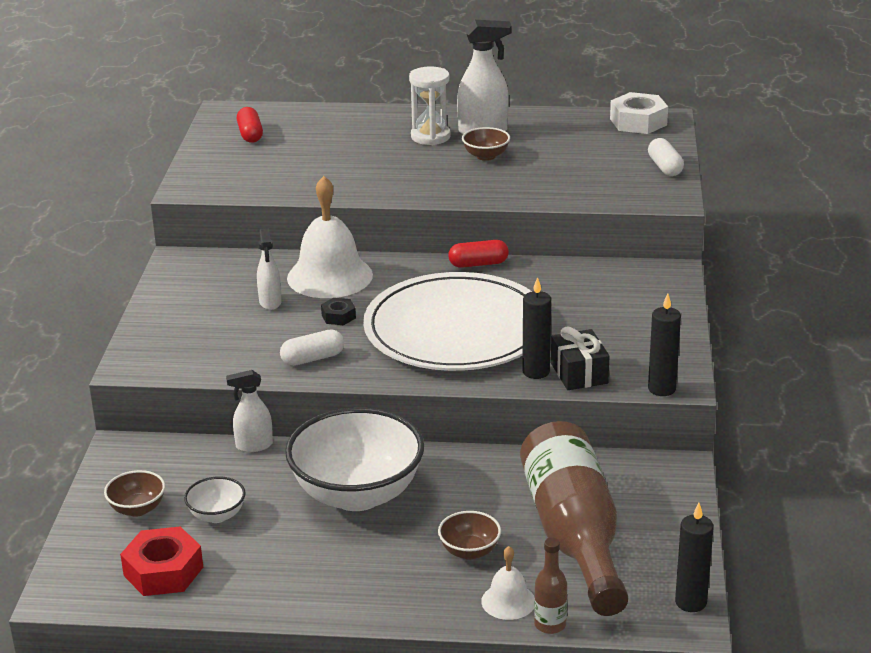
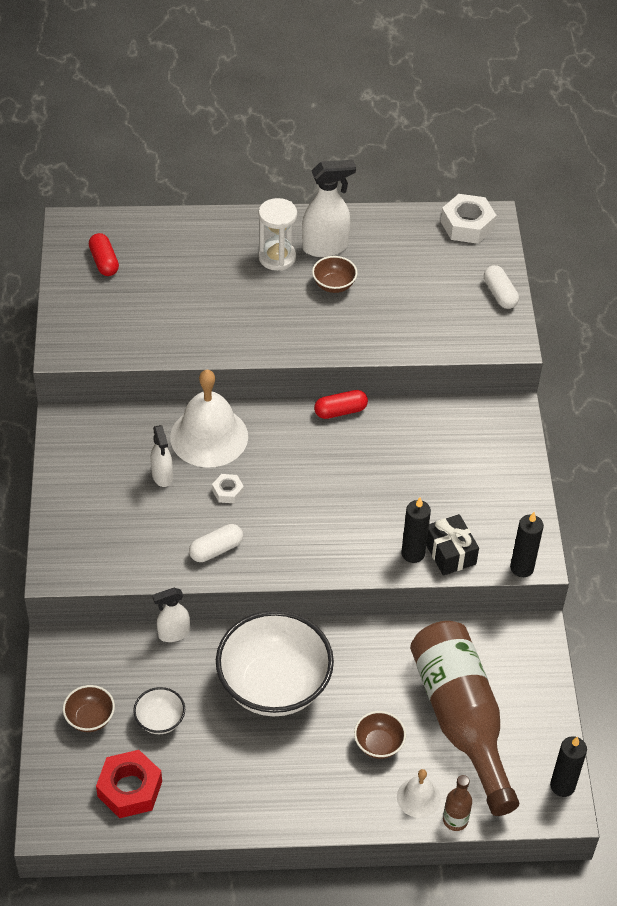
camera: 10 degrees left, 20 degrees up
black nut [321,298,356,325] -> white nut [212,474,244,504]
white plate [363,272,532,371] -> none

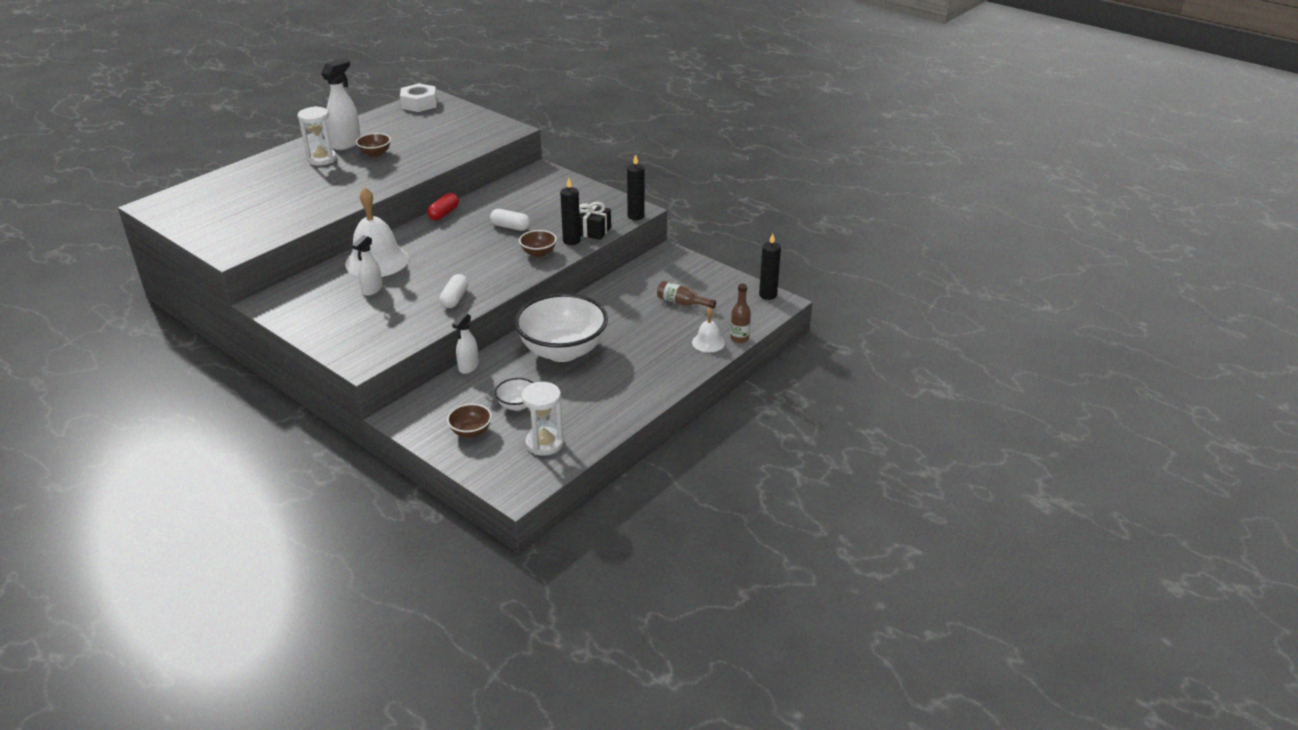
camera: 45 degrees left, 15 degrees down
red capsule [89,233,119,276] -> none
red nut [96,750,162,818] -> white hourglass [521,382,564,456]
white spray bottle [151,425,173,487] -> white spray bottle turned 90 degrees clockwise [352,235,382,296]
white nut [212,474,244,504] -> none
brown bowl [354,711,406,759] -> brown bowl moved to [519,230,557,257]
brown bottle [410,621,519,816] -> brown bottle [657,281,716,309], size x0.41
white capsule [484,265,519,309] -> white capsule moved to [490,209,530,231]

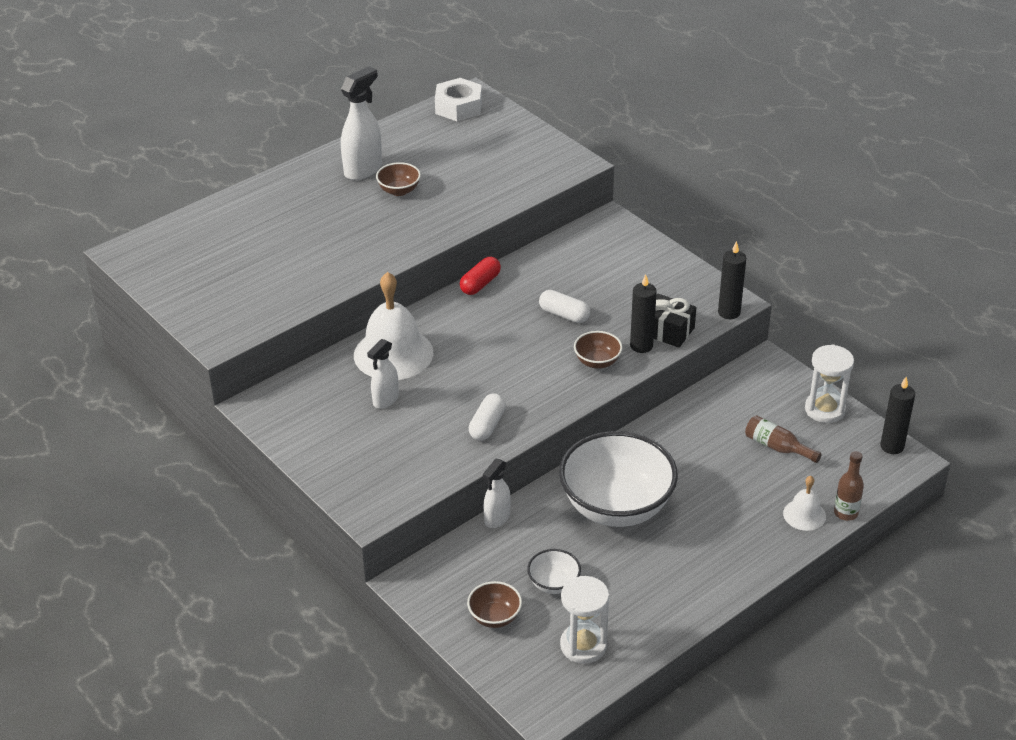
camera: 10 degrees right, 5 degrees up
white hourglass [297,106,337,166] -> white hourglass moved to [805,344,854,423]

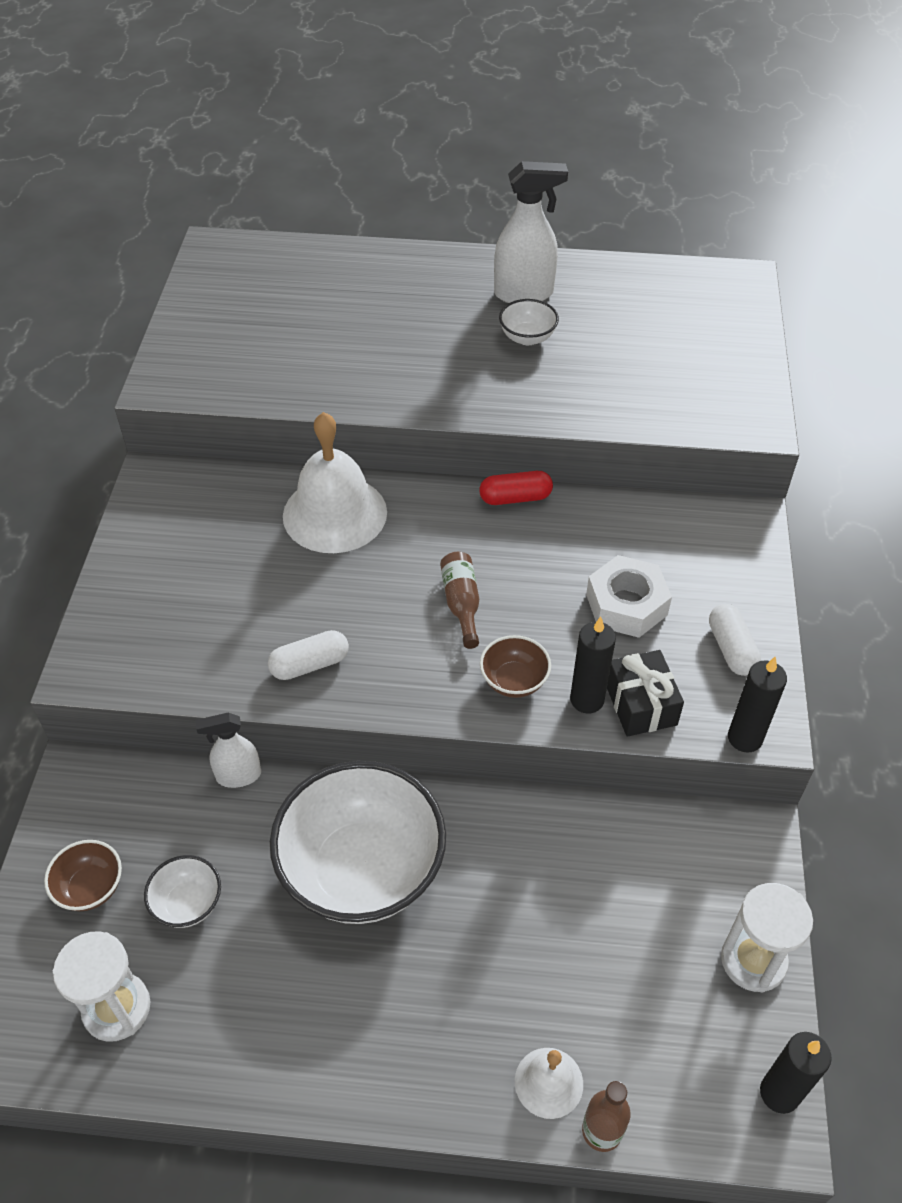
camera: 45 degrees right, 10 degrees up
white spray bottle [367,339,399,409] -> none
brown bowl [376,162,421,196] -> white bowl [499,299,559,345]
white nut [435,78,482,121] -> white nut moved to [586,555,672,638]
white capsule [539,290,590,323] -> white capsule moved to [709,604,761,676]
brown bottle [745,416,822,463] -> brown bottle moved to [440,552,479,649]

